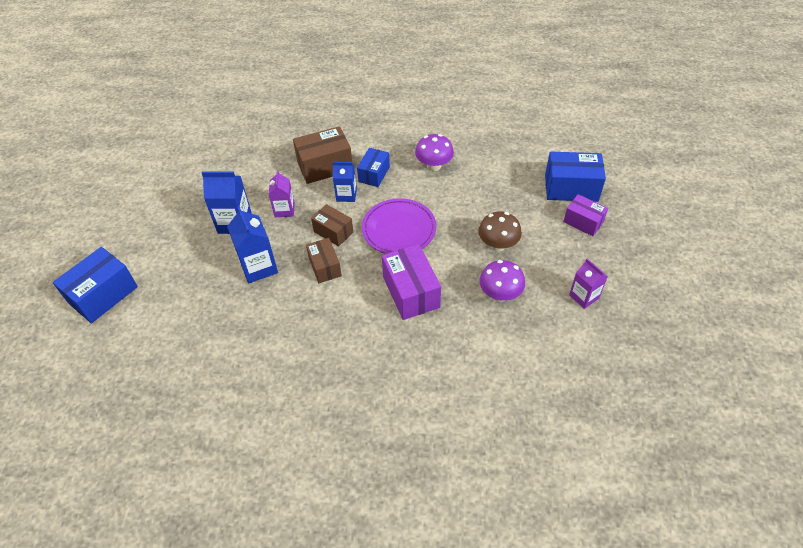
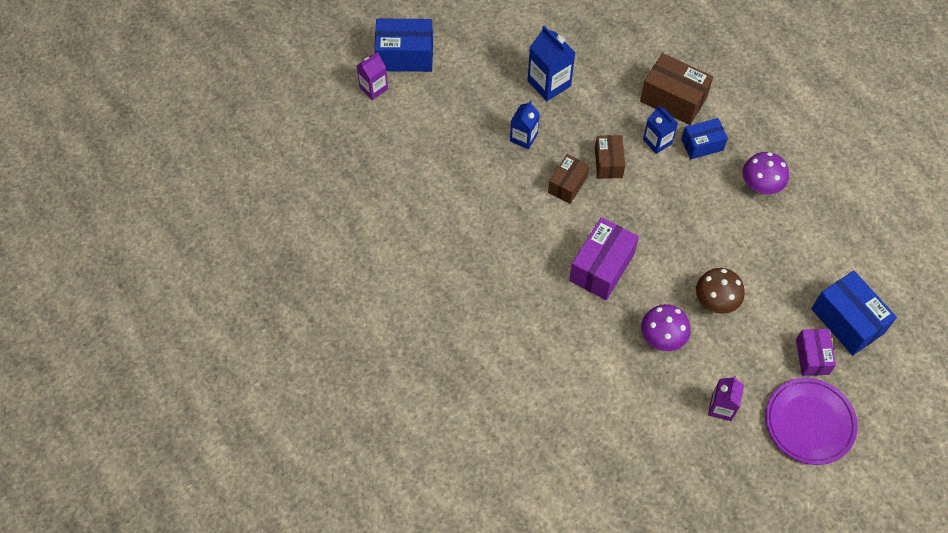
camera: 50 degrees right, 10 degrees up
blue carton [227,207,278,283] -> blue carton [510,101,540,149], size x0.66
purple carton [268,171,295,217] -> purple carton moved to [356,52,388,100]
purple plate [362,198,436,254] -> purple plate moved to [765,378,858,465]

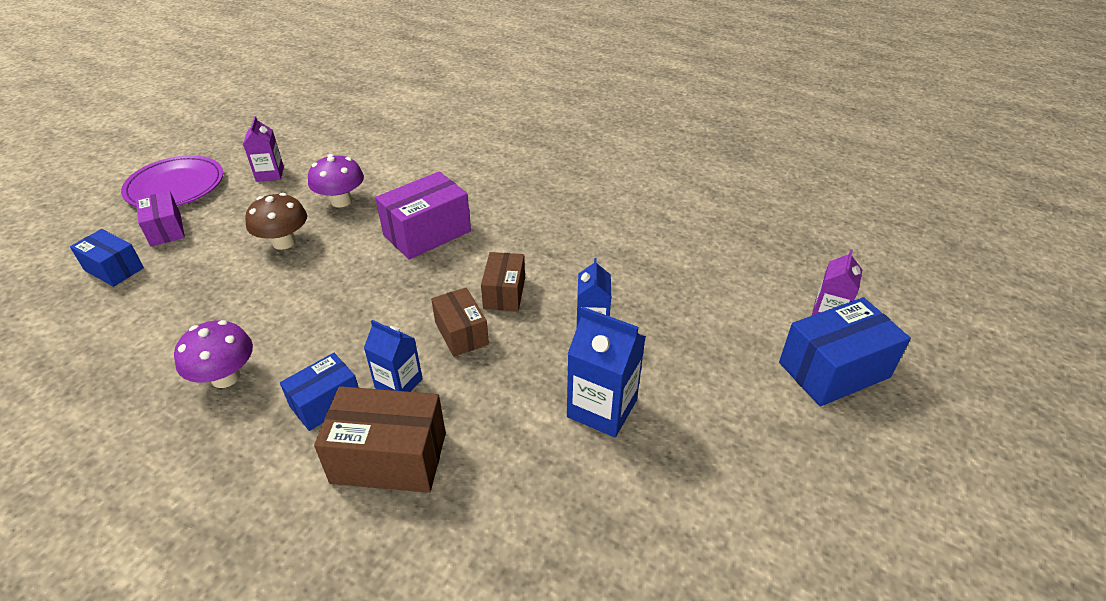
camera: 155 degrees right, 20 degrees down
purple box [569,217,639,300] -> purple box turned 45 degrees clockwise [375,171,471,260]
blue box [811,271,897,355] -> blue box [70,229,144,287], size x0.63

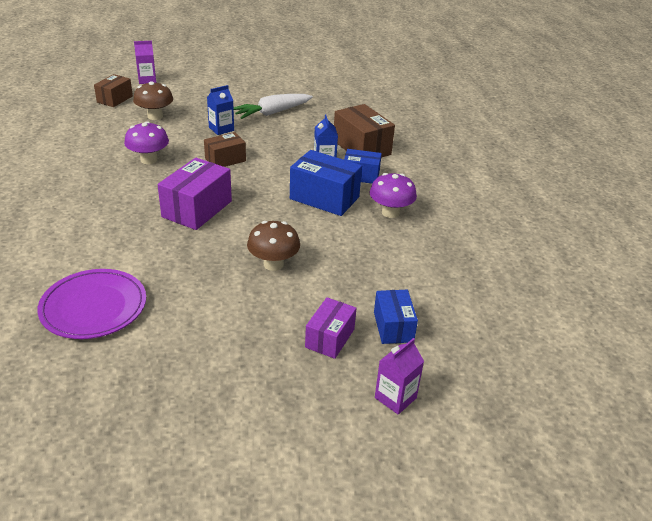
camera: 130 degrees left, 5 degrees down
purple plate [121,155,223,207] -> purple plate moved to [37,269,146,339]
purple carton [243,116,284,182] -> purple carton moved to [375,338,424,415]
purple mushroom [308,154,364,207] -> purple mushroom moved to [124,121,169,164]
purple box [375,171,471,260] -> purple box turned 75 degrees counterclockwise [157,158,232,230]
brown box [431,287,489,357] -> brown box moved to [94,74,133,107]
blue carton [567,307,646,438] -> white carrot [233,94,313,119]
blue box [779,297,911,406] -> blue box moved to [290,150,362,216]
none -> brown mushroom [133,81,173,120]

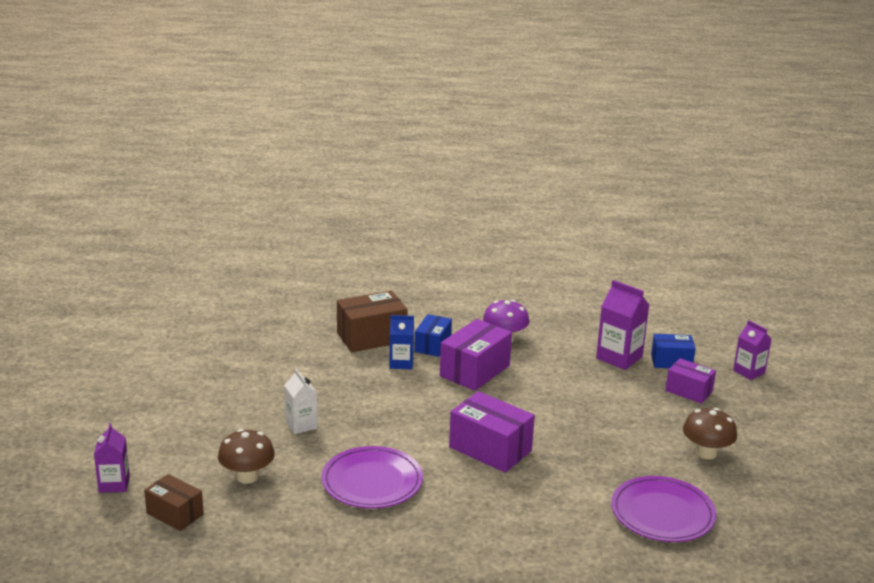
camera: 80 degrees left, 10 degrees down
purple mushroom [124,121,169,164] -> purple plate [322,446,423,508]
brown box [204,132,246,167] -> none
blue carton [207,85,234,135] -> white carton [284,369,318,434]
white carrot [233,94,313,119] -> none
brown mushroom [247,221,300,271] -> brown mushroom moved to [683,408,737,459]
blue box [290,150,362,216] -> purple box [440,319,512,391]
none -> purple carton [596,280,649,370]

